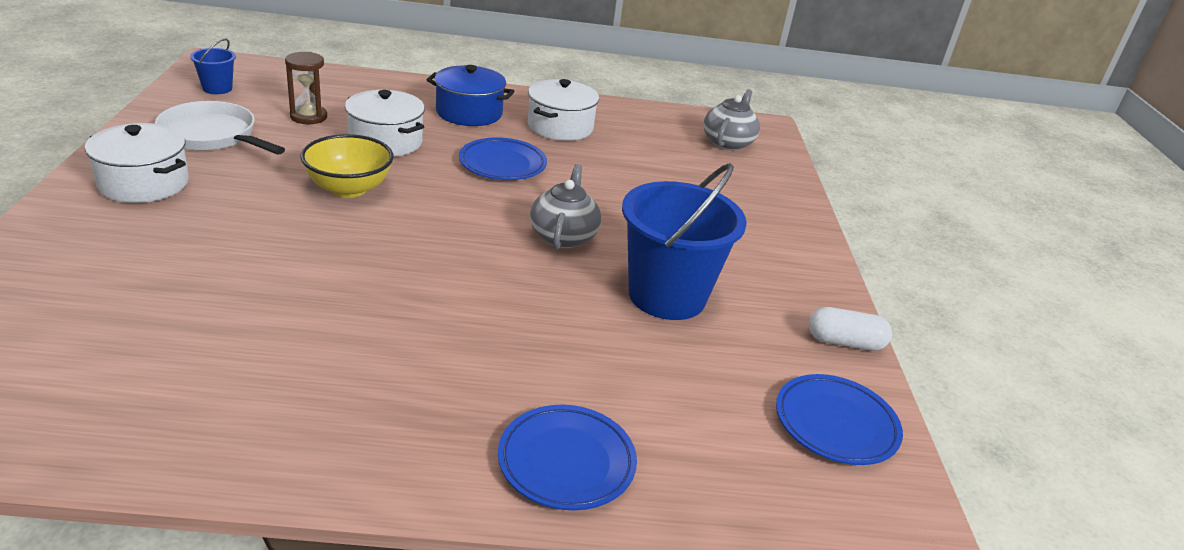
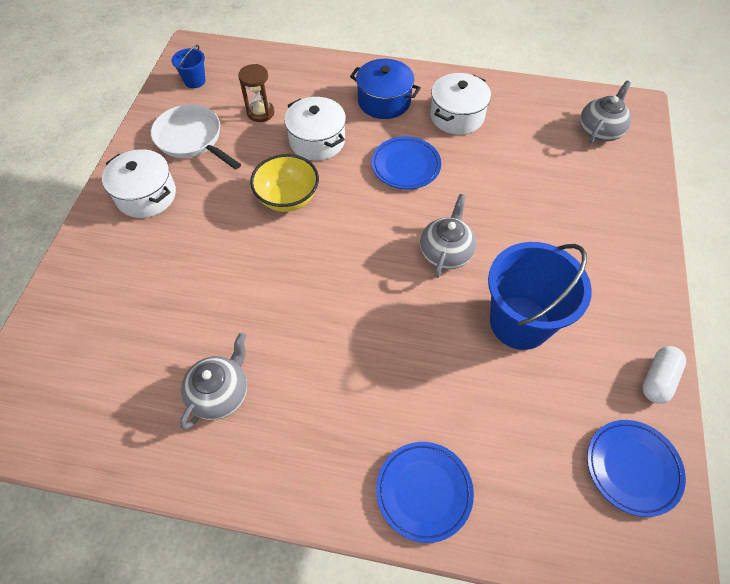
camera: 15 degrees right, 25 degrees up
white capsule [809,307,892,351] -> white capsule turned 75 degrees counterclockwise [643,346,686,404]
none -> grey teapot [180,332,247,430]

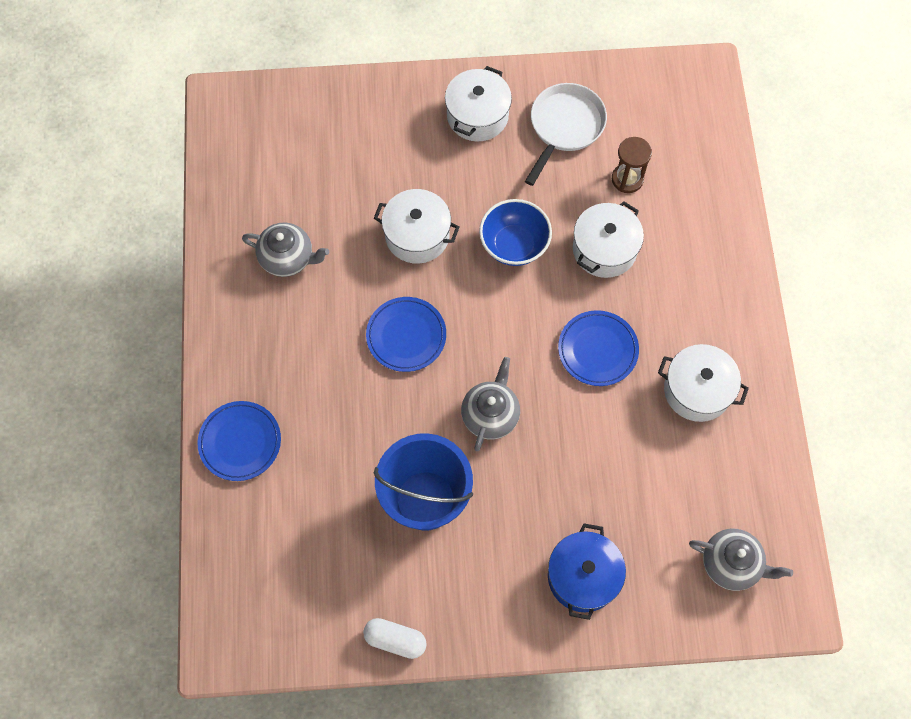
camera: 75 degrees right, 10 degrees up
blue bucket [172,45,206,88] -> none
yellow bowl [250,154,319,212] -> blue bowl [479,199,552,266]
blue pot [350,59,421,119] -> blue pot moved to [548,523,626,620]
grey teapot [420,194,476,278] -> grey teapot turned 75 degrees counterclockwise [461,357,520,451]
blue plate [587,420,686,517] -> blue plate moved to [366,297,446,372]
none -> white pot [374,189,459,264]

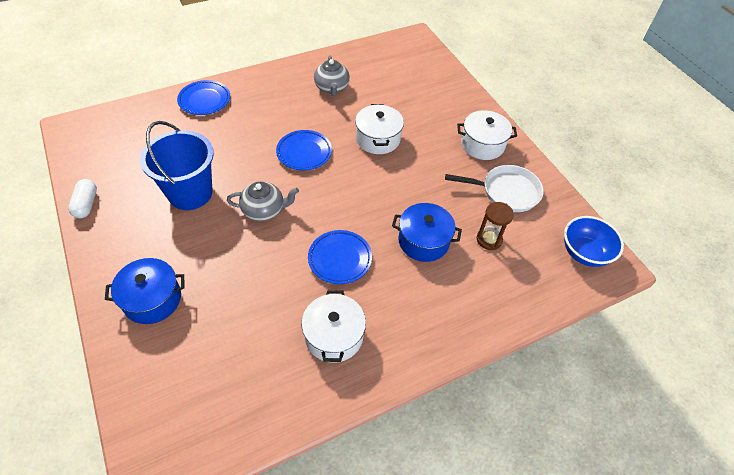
camera: 65 degrees right, 15 degrees down
blue bowl [479,199,552,266] -> blue bowl moved to [564,216,624,267]
white pot [573,201,644,278] -> blue pot [392,203,462,262]
grey teapot [689,529,793,591] -> none

